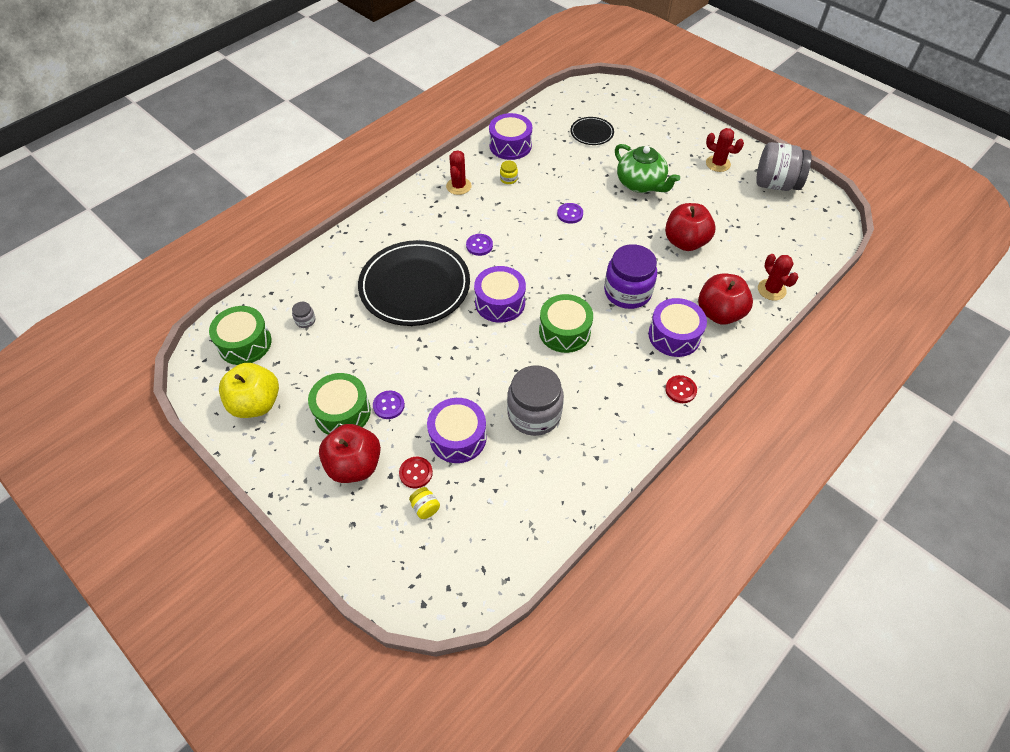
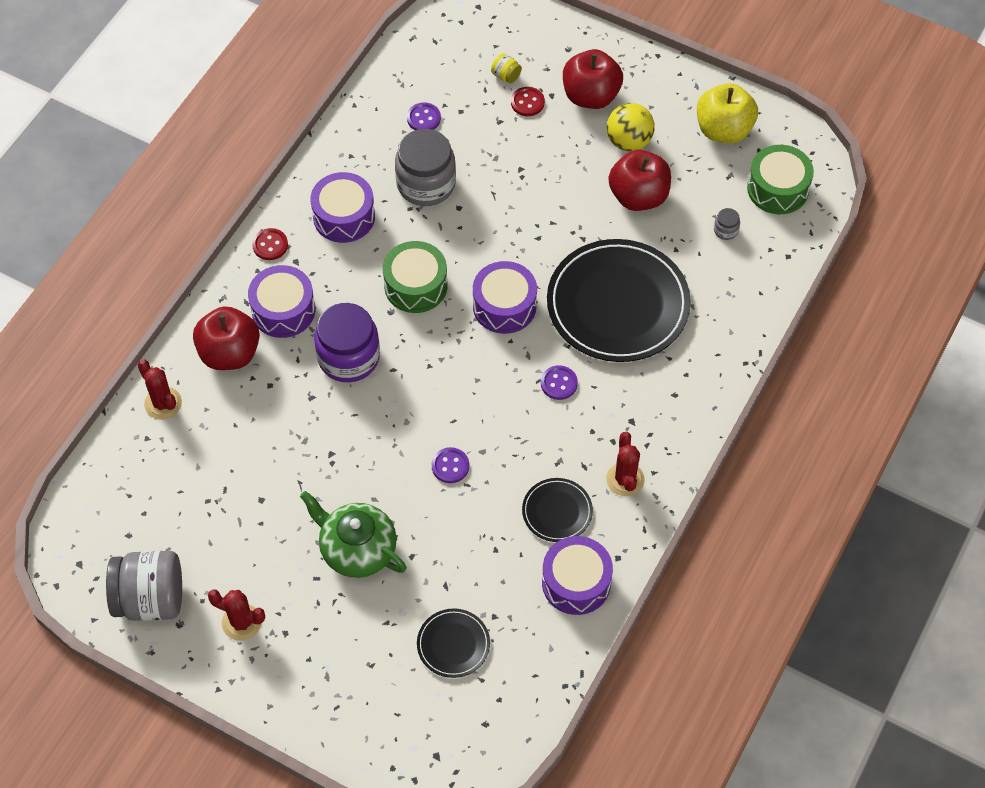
camera: 165 degrees right, 5 degrees up
green drum [308,373,371,434] -> yellow ball [607,103,655,151]
purple button [373,391,405,419] -> purple button moved to [407,102,441,130]
purple drum [427,398,487,463] -> purple drum moved to [310,172,375,243]
yellow jar [500,161,518,184] -> black plate [522,478,593,542]
red apple [665,203,715,251] -> red apple moved to [609,150,671,211]

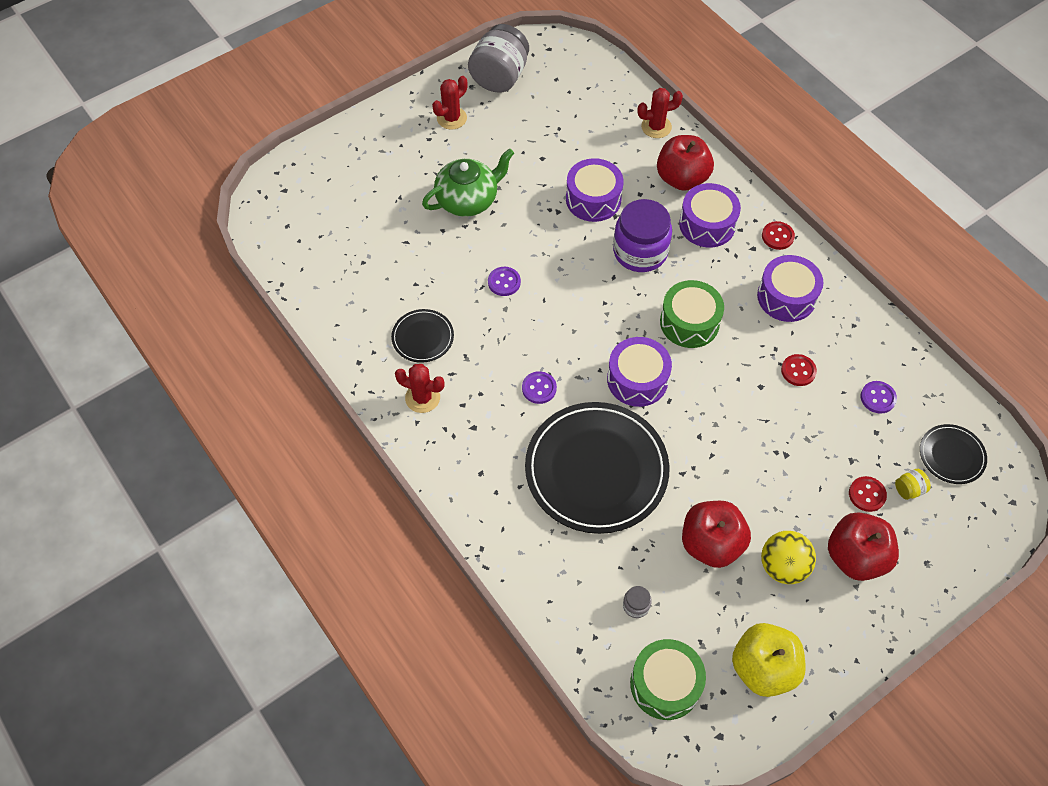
camera: 115 degrees right, 0 degrees up
grey jar [395,129,456,206] -> red button [781,354,817,386]
black plate [417,608,490,678] -> black plate moved to [920,424,987,484]
purple drum [542,536,613,615] -> purple drum moved to [566,158,624,222]

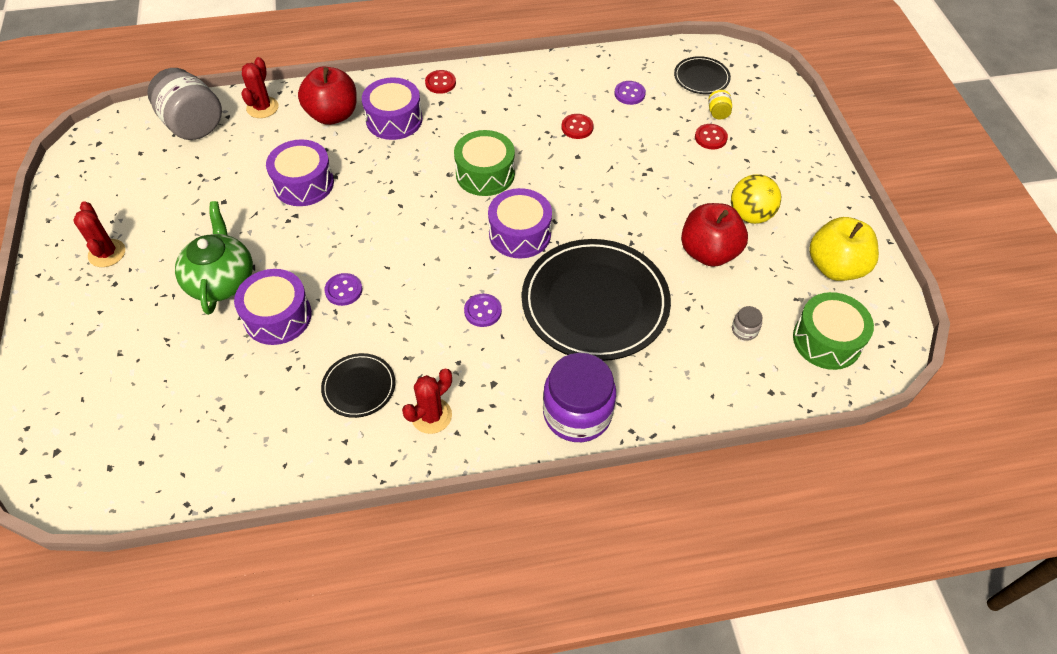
camera: 65 degrees left, 5 degrees down
grey jar [468,24,529,93] -> grey jar moved to [147,68,222,140]
purple jar [613,199,672,272] -> purple jar moved to [543,353,616,442]
purple drum [757,255,823,322] -> purple drum moved to [234,269,312,345]
red apple [828,513,899,581] -> none

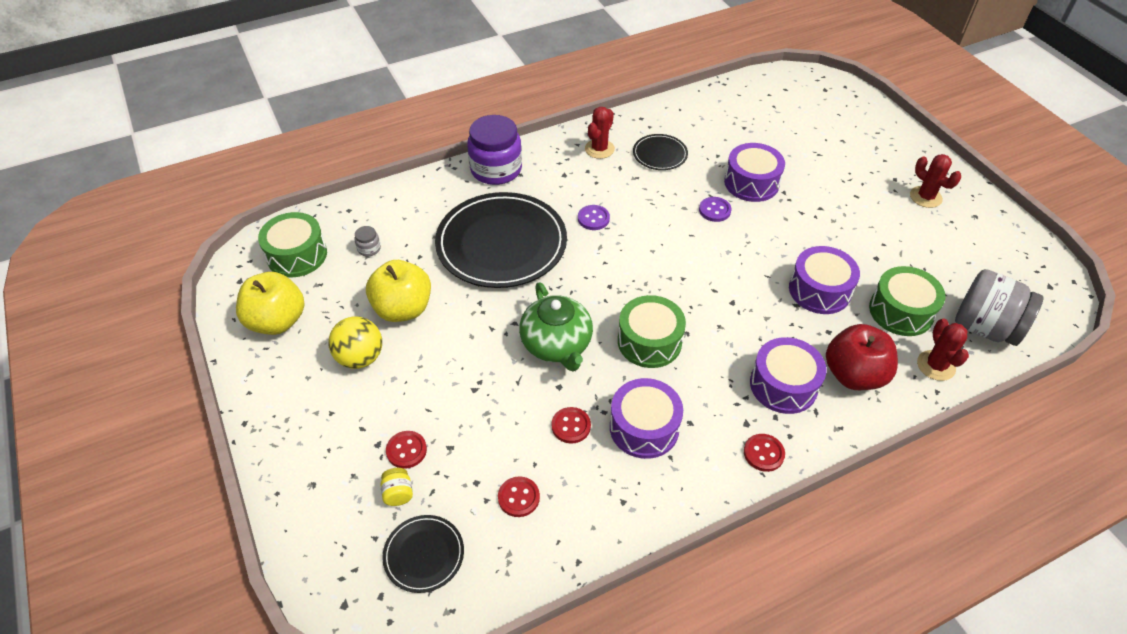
camera: 165 degrees right, 5 degrees down
green teapot [175,201,253,315] -> green teapot moved to [519,282,593,371]
purple drum [488,188,552,258] -> purple drum moved to [610,378,683,459]
purple button [614,81,646,105] -> red button [498,476,540,517]
red apple [681,203,748,267] -> yellow apple [366,260,431,322]
none -> green drum [869,266,946,336]

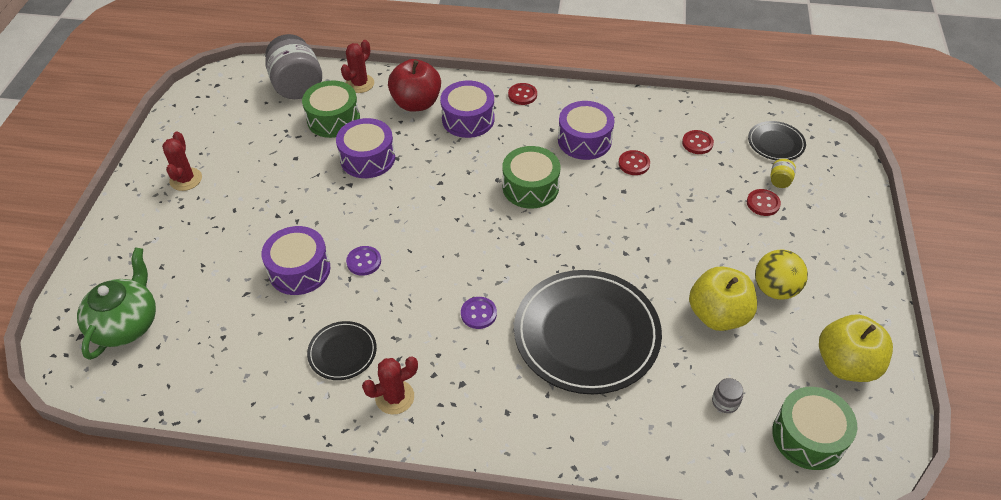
camera: 145 degrees left, 0 degrees up
purple jar [467,115,522,185] -> none
green teapot [519,282,593,371] -> green teapot moved to [77,247,156,360]

